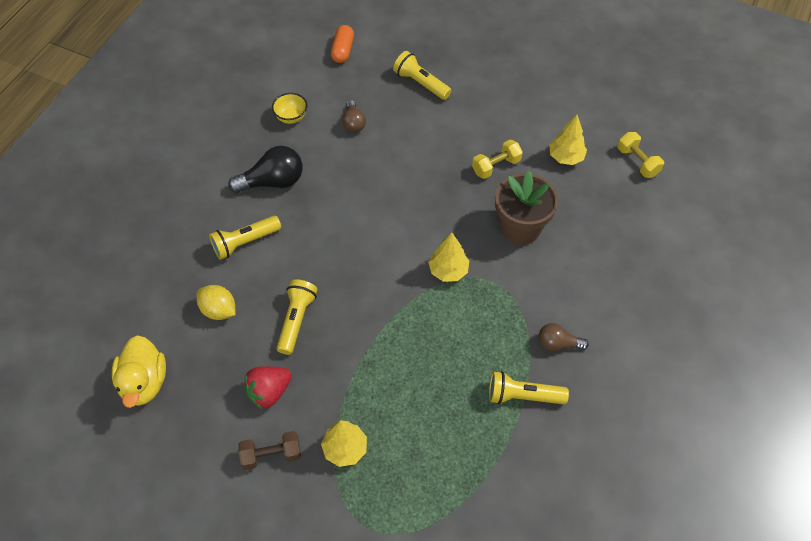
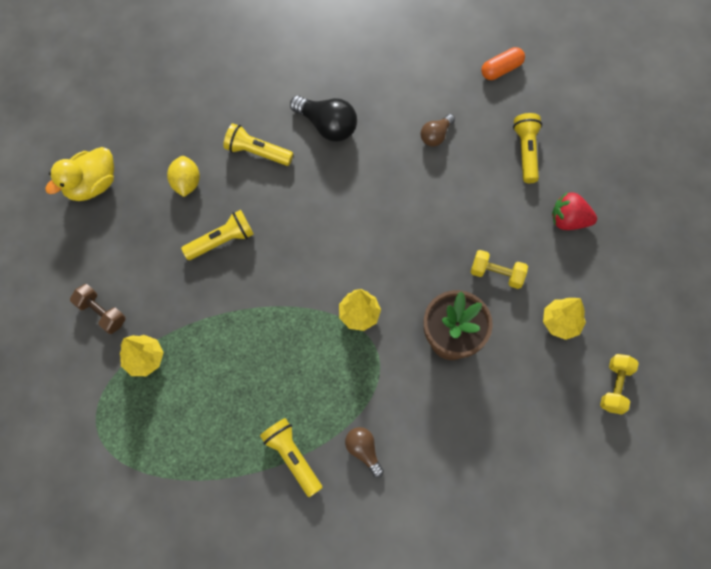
camera: 50 degrees right, 10 degrees up
red strawberry [244,366,292,409] -> red strawberry moved to [552,192,597,230]
yellow bowl [272,93,307,124] -> none

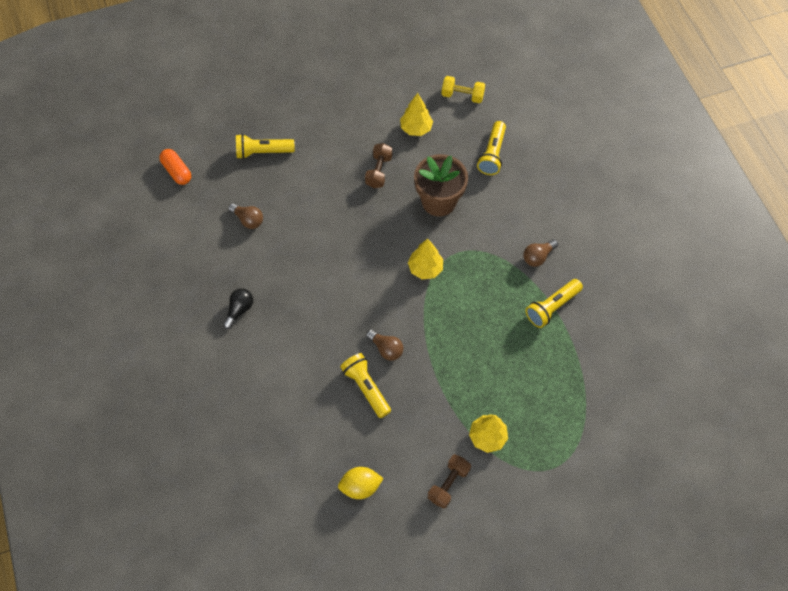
camera: 95 degrees left, 5 degrees down
yellow duck [45,147,114,201] -> none
yellow lemon [167,156,200,197] -> yellow lemon moved to [338,467,384,499]
yellow flashlight [223,123,293,166] -> yellow flashlight moved to [477,121,506,175]
black light bulb [290,95,357,142] -> black light bulb [223,288,253,329], size x0.60
yellow dumbbell [471,250,528,289] -> brown dumbbell [365,143,393,188]
red strawberry [552,192,597,230] -> none
none -> brown light bulb [366,330,403,361]

